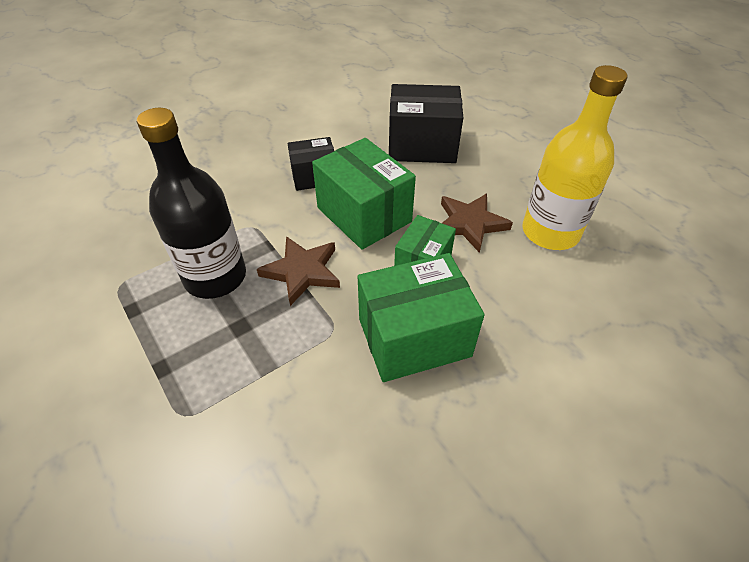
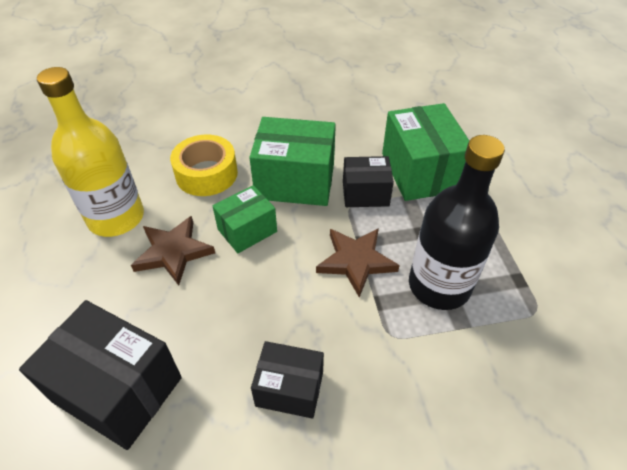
camera: 155 degrees left, 0 degrees up
green box [312,138,416,250] -> green box moved to [382,103,469,201]
none -> yellow tape [170,134,238,196]
none -> black box [343,156,394,207]

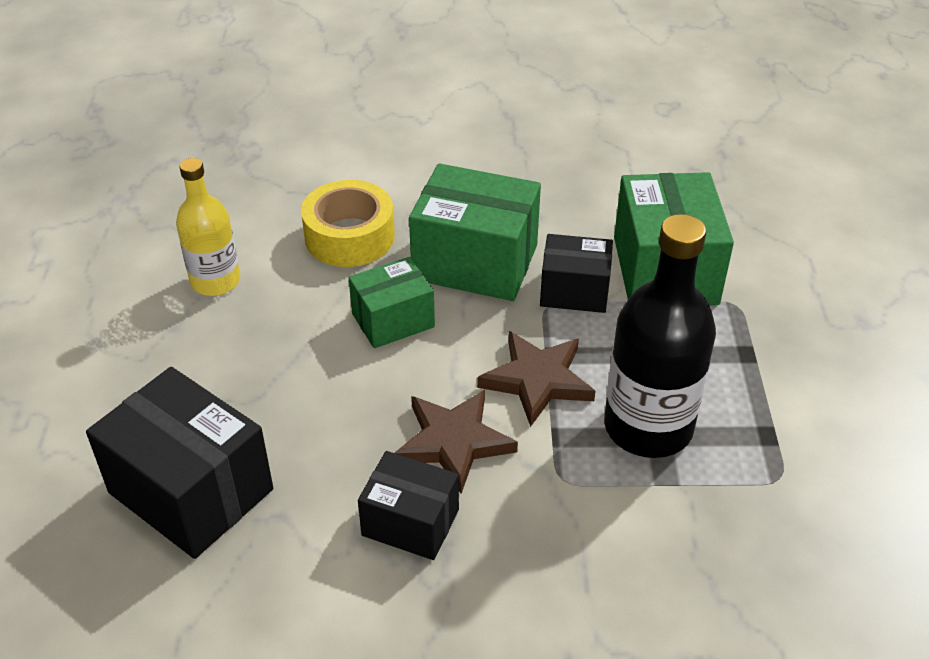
camera: 10 degrees right, 5 degrees down
yellow bottle [37,67,144,237] -> yellow bottle [176,158,240,296], size x0.63
brown star [131,216,215,286] -> brown star moved to [395,390,518,494]

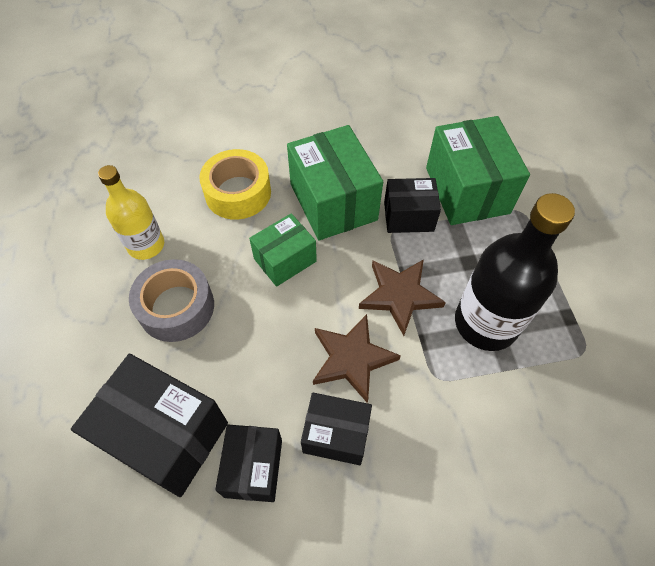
camera: 10 degrees left, 15 degrees up
green box [409,163,541,301] -> green box turned 60 degrees clockwise [287,125,383,240]
none -> grey tape [129,259,214,342]
none -> black box [215,425,282,502]

